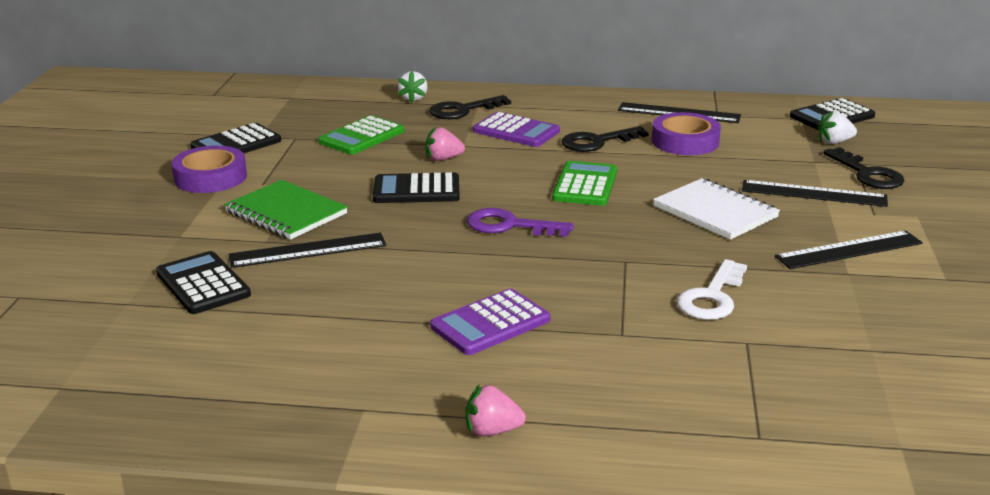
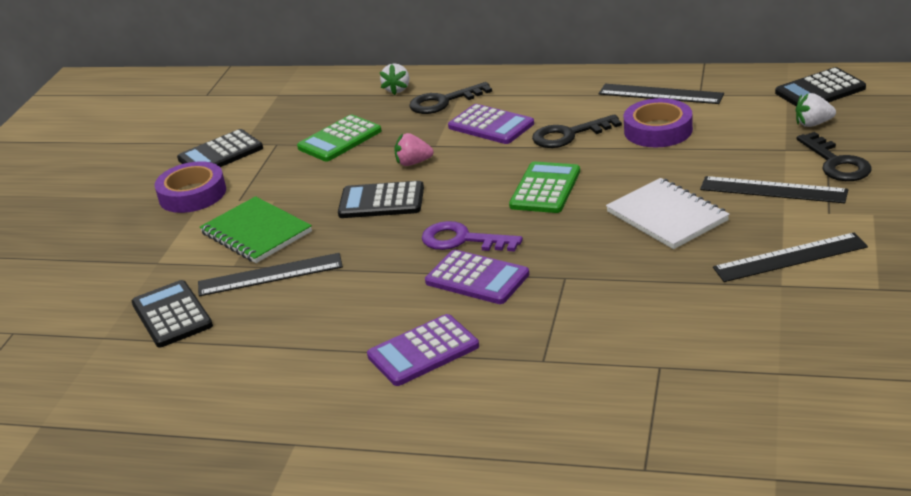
camera: 10 degrees right, 5 degrees up
pink strawberry [466,384,526,437] -> none
white key [677,259,747,320] -> none
none -> purple calculator [425,250,530,304]

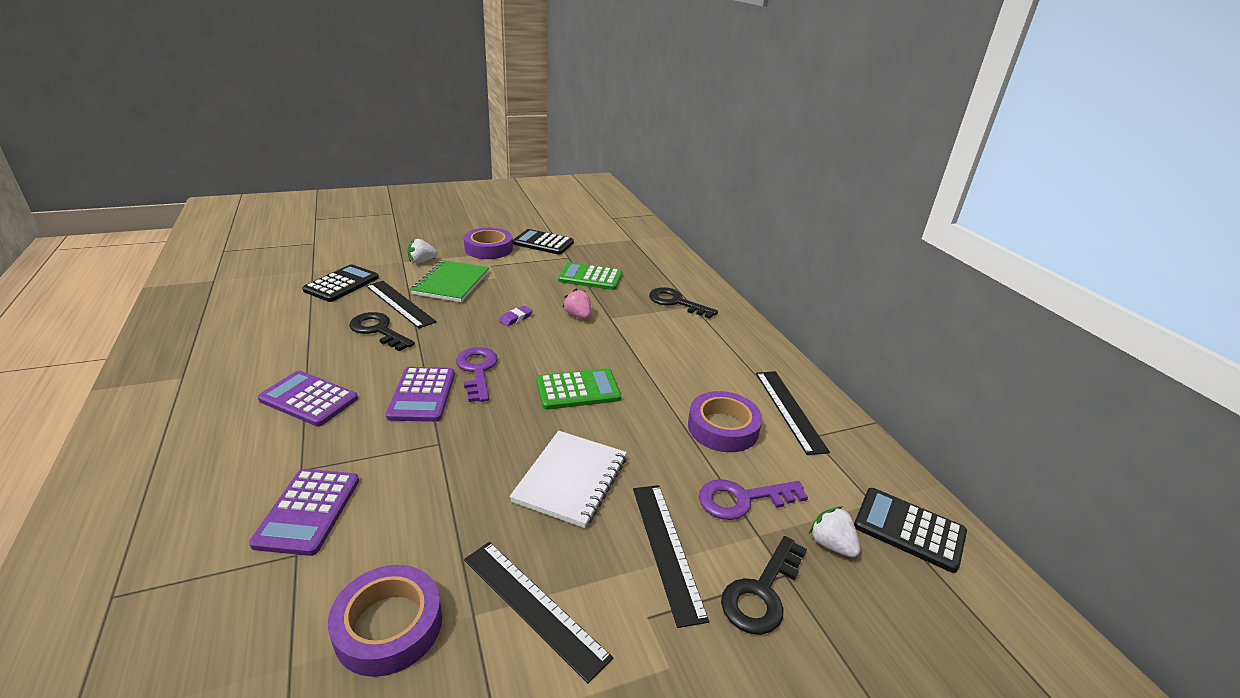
camera: 50 degrees right, 0 degrees up
black calculator [338,181,424,218] -> purple eraser [499,306,533,326]
white strawberry [380,64,409,95] -> white strawberry moved to [408,238,438,263]
purple calculator [448,104,534,144] -> purple calculator moved to [249,469,359,556]
black key [532,114,622,148] -> black key moved to [349,312,415,351]
none -> purple tape [328,565,442,677]
none -> purple key [699,479,808,520]

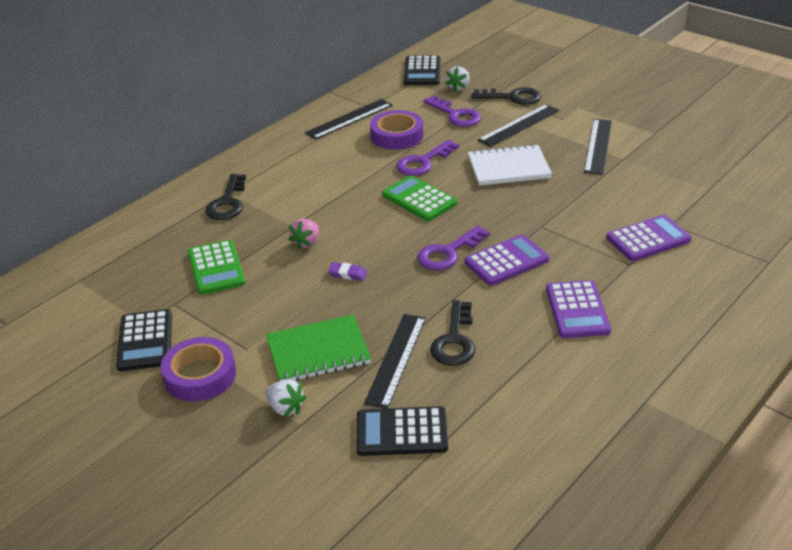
camera: 115 degrees left, 5 degrees up
purple tape [328,565,442,677] -> none
none -> purple key [396,140,459,176]

